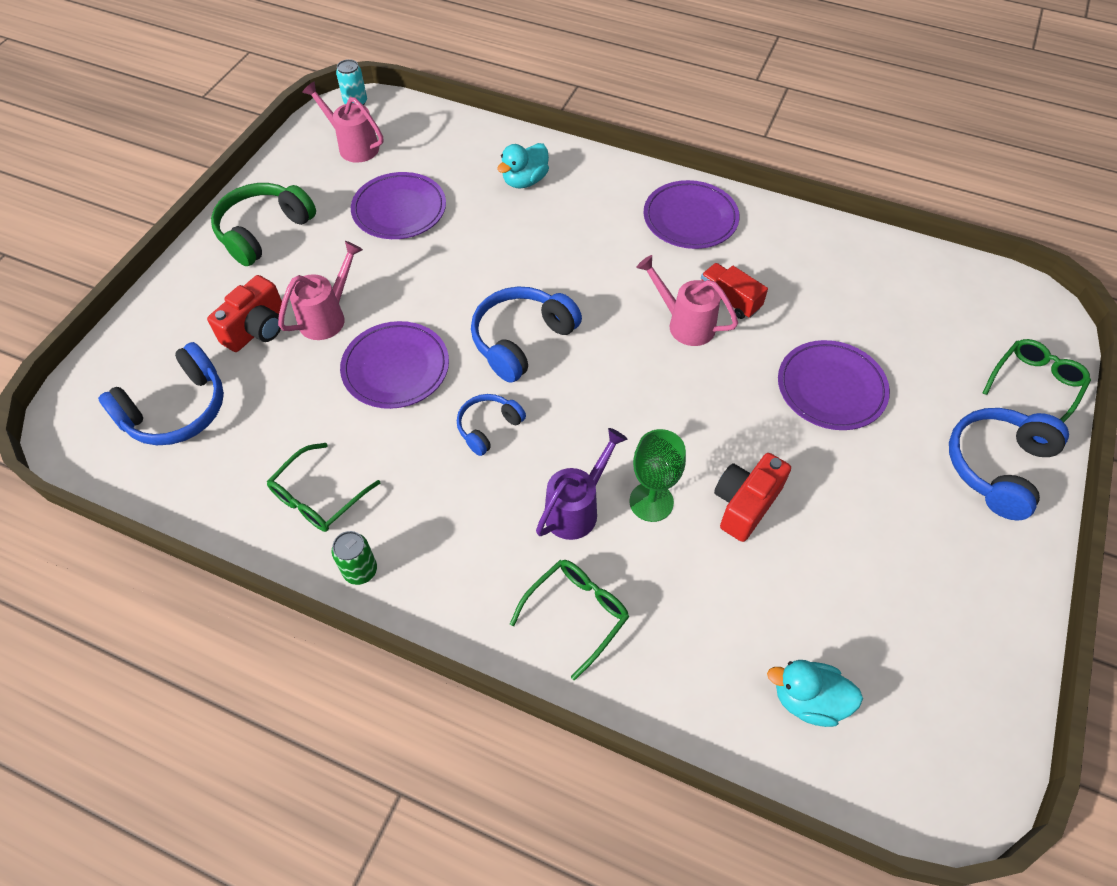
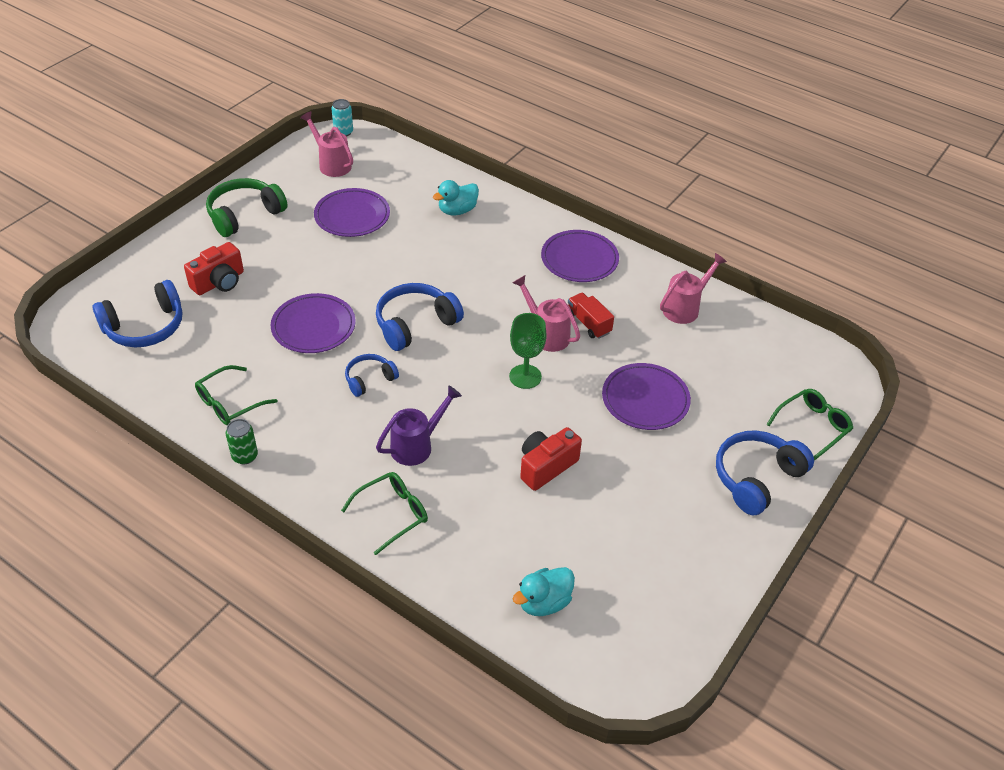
camera: 10 degrees right, 10 degrees down
pink watering can [278,241,363,340] -> pink watering can moved to [660,253,727,324]
green goblet [629,429,686,522] -> green goblet moved to [509,313,547,389]
turquoise duck [767,660,863,727] -> turquoise duck turned 60 degrees counterclockwise [513,567,575,616]

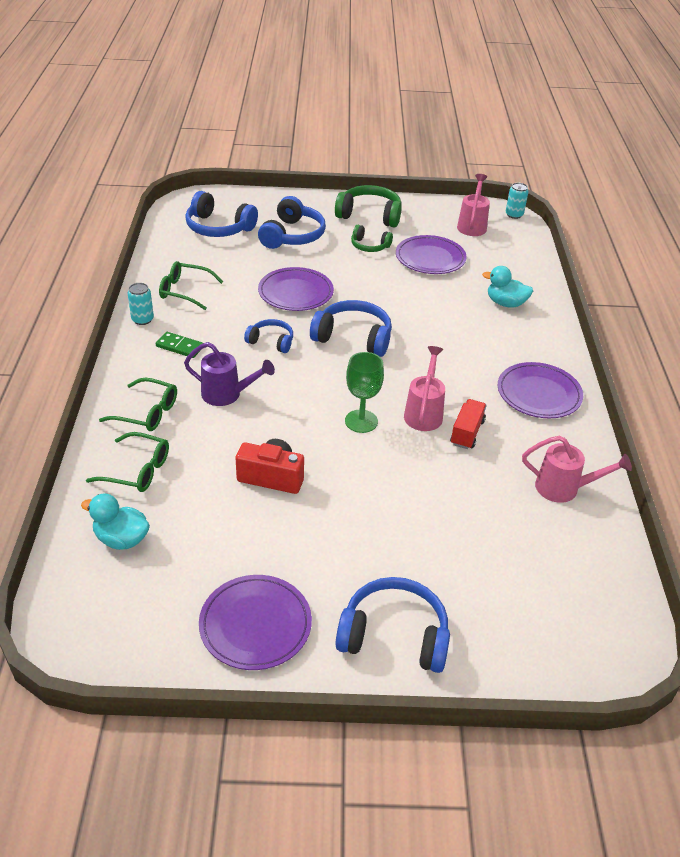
camera: 55 degrees right, 5 degrees down
red camera [184,242,244,295] -> blue headphones [258,196,326,249]
green can [225,419,258,465] -> turquoise can [128,283,154,325]
purple plate [602,363,691,430] -> purple plate moved to [199,575,312,670]
green glasses [766,389,853,461] -> green glasses moved to [86,432,169,492]
none -> green domino [156,332,203,358]
none -> green headphones [351,225,393,252]

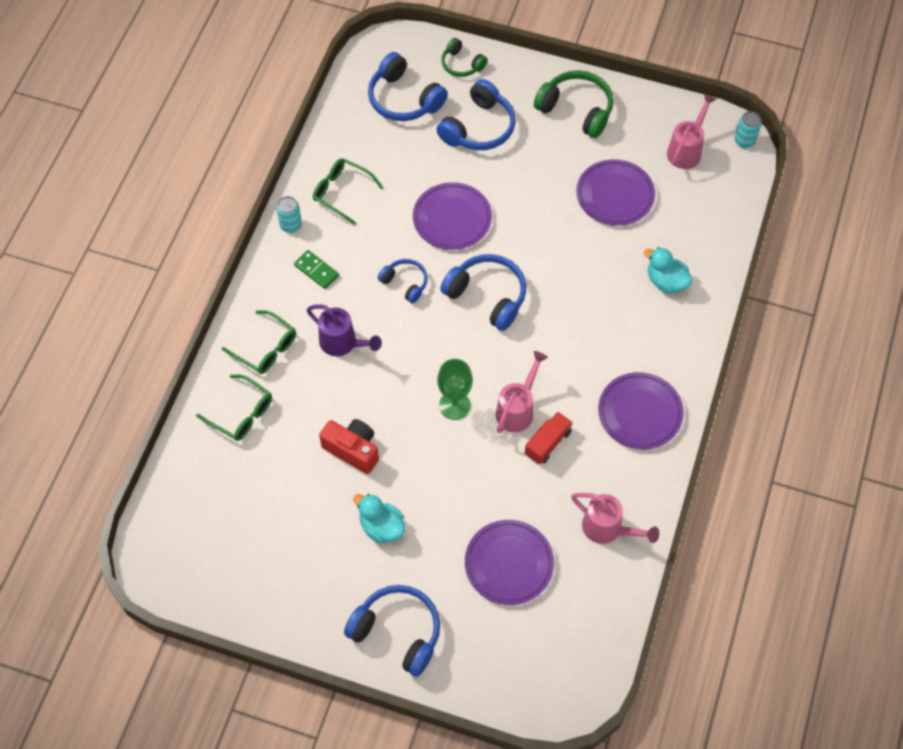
camera: 20 degrees right, 20 degrees up
turquoise duck [81,493,150,550] -> turquoise duck moved to [353,494,405,544]
purple plate [199,575,312,670] -> purple plate moved to [465,520,554,605]
green headphones [351,225,393,252] -> green headphones moved to [442,38,487,77]

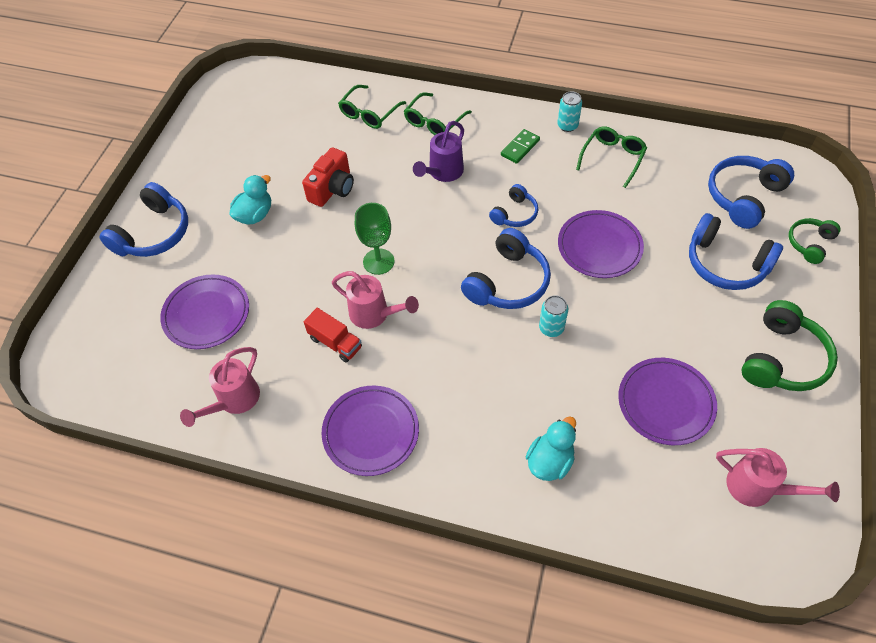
camera: 90 degrees right, 5 degrees down
turquoise can [734,111,761,148] -> turquoise can moved to [539,295,568,337]

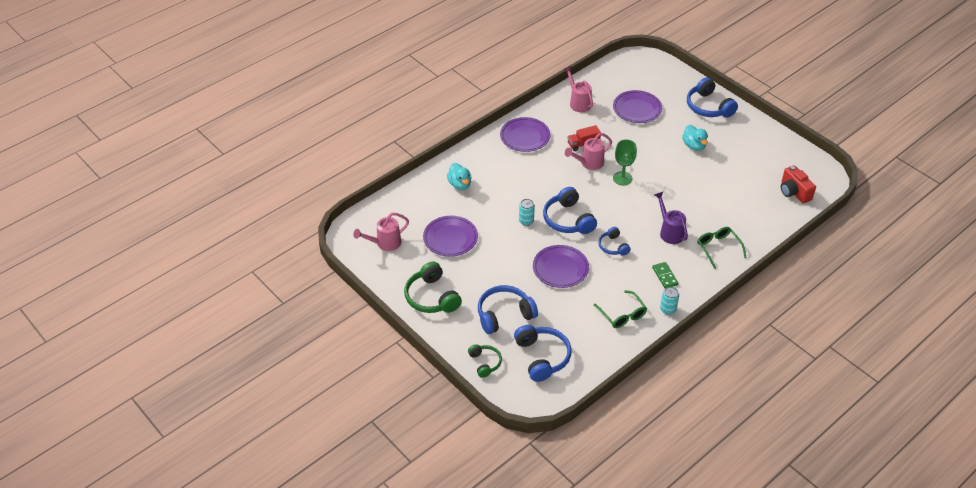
camera: 120 degrees right, 10 degrees down
red camera [302,147,354,207] -> red camera moved to [781,165,816,204]
green glasses [338,85,406,129] -> none

